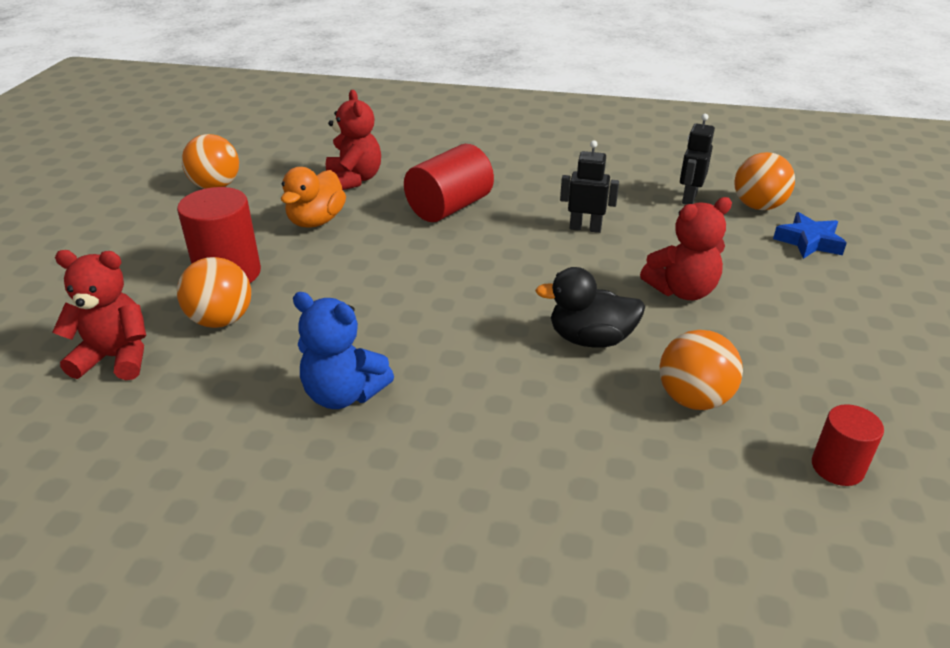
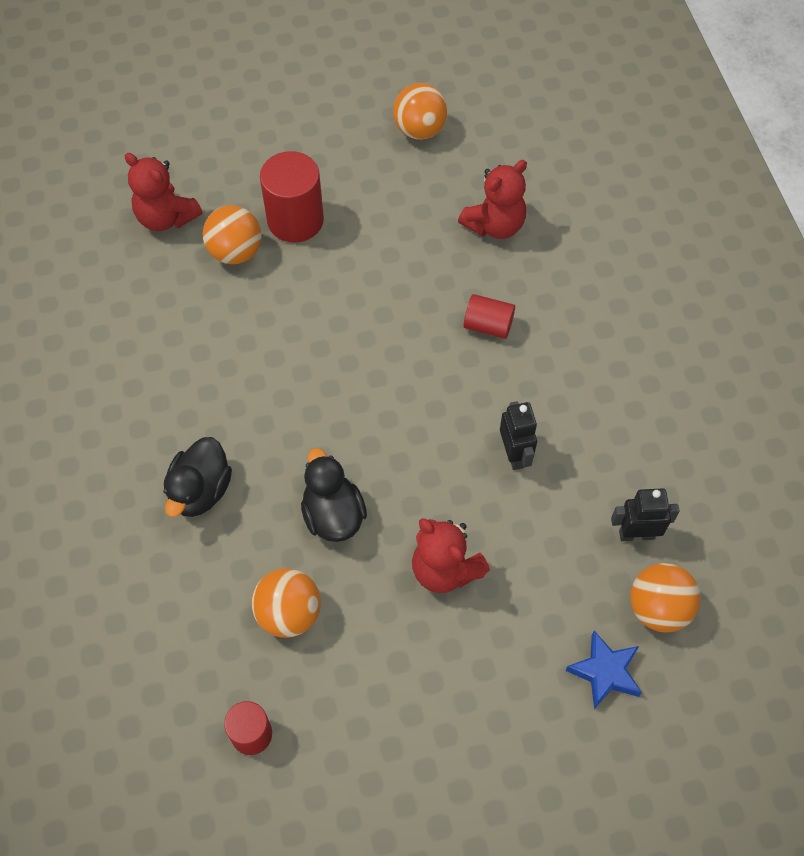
camera: 65 degrees right, 25 degrees up
red teddy bear [52,250,146,380] -> red teddy bear turned 150 degrees clockwise [125,153,202,231]
orange duck [281,167,346,228] -> none
blue teddy bear [293,292,394,409] -> none
red cylinder [404,144,494,222] -> red cylinder [464,294,515,339], size x0.58
none -> black duck [163,437,232,517]

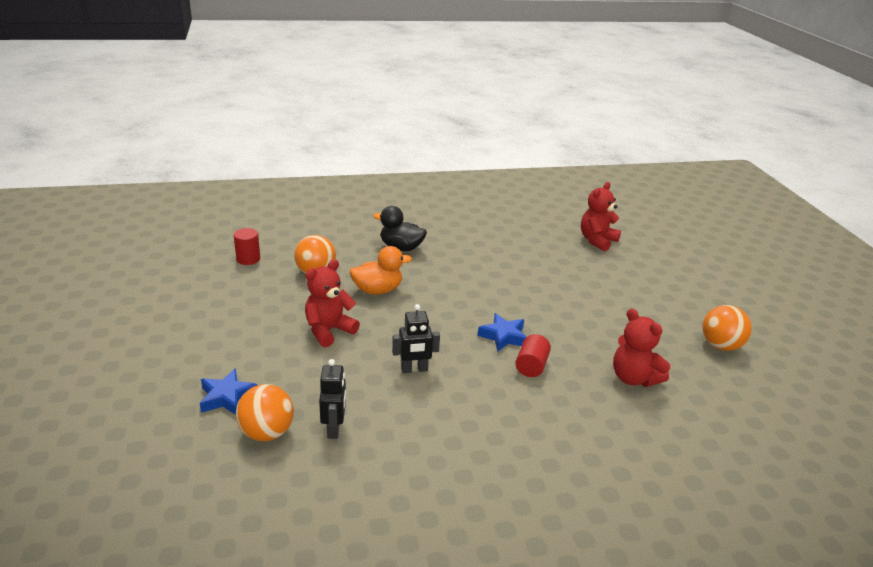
camera: 90 degrees right, 30 degrees down
orange ball [203,205,262,264] -> none
red cylinder [260,151,324,243] -> none
black duck [301,448,367,542] -> orange duck [350,246,412,295]
none -> blue star [478,313,527,351]

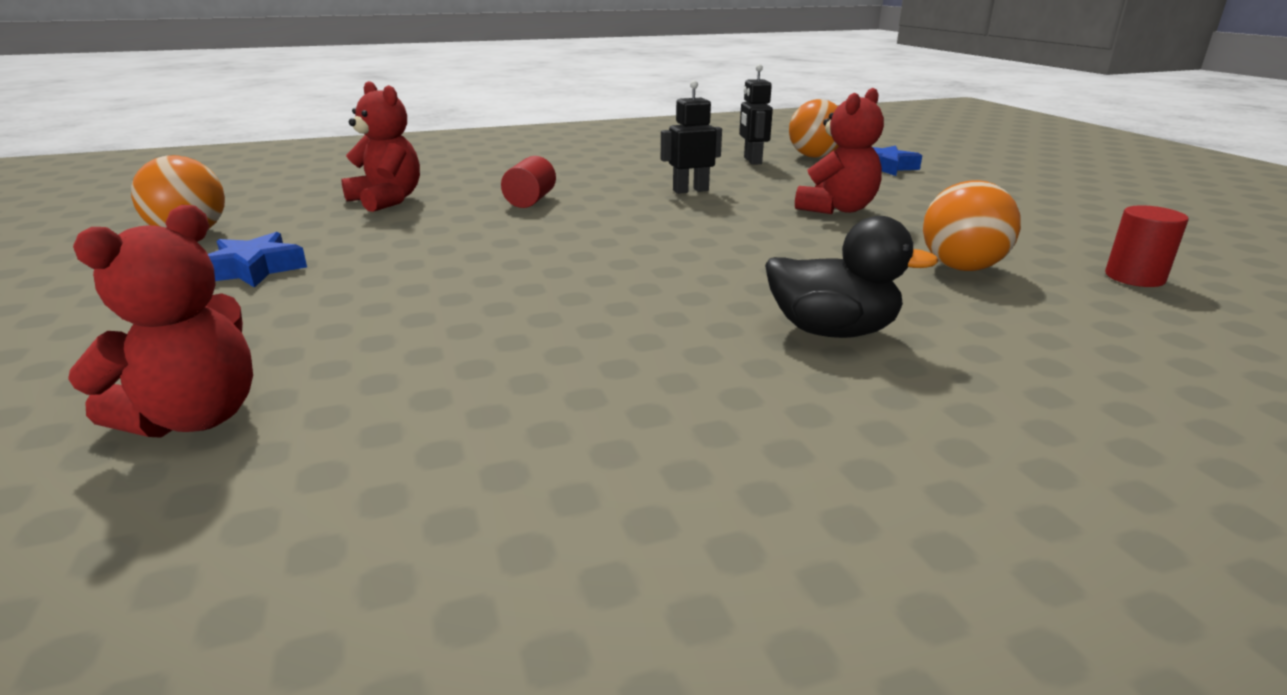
camera: 175 degrees right, 5 degrees down
orange duck [350,246,412,295] -> none
blue star [478,313,527,351] -> blue star moved to [208,232,307,288]

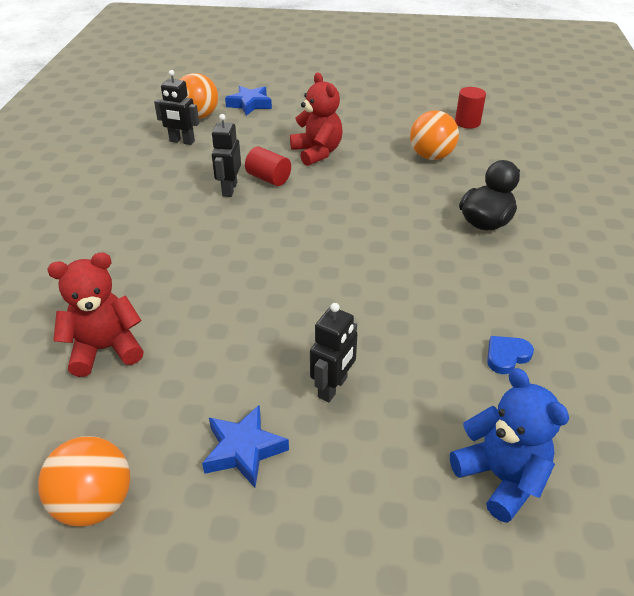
camera: 65 degrees left, 15 degrees up
red teddy bear [68,205,253,438] -> blue teddy bear [450,368,569,523]
red cylinder [501,156,556,208] -> red cylinder moved to [245,147,291,186]
none -> black robot [310,303,358,402]
none -> blue heart [487,336,534,374]

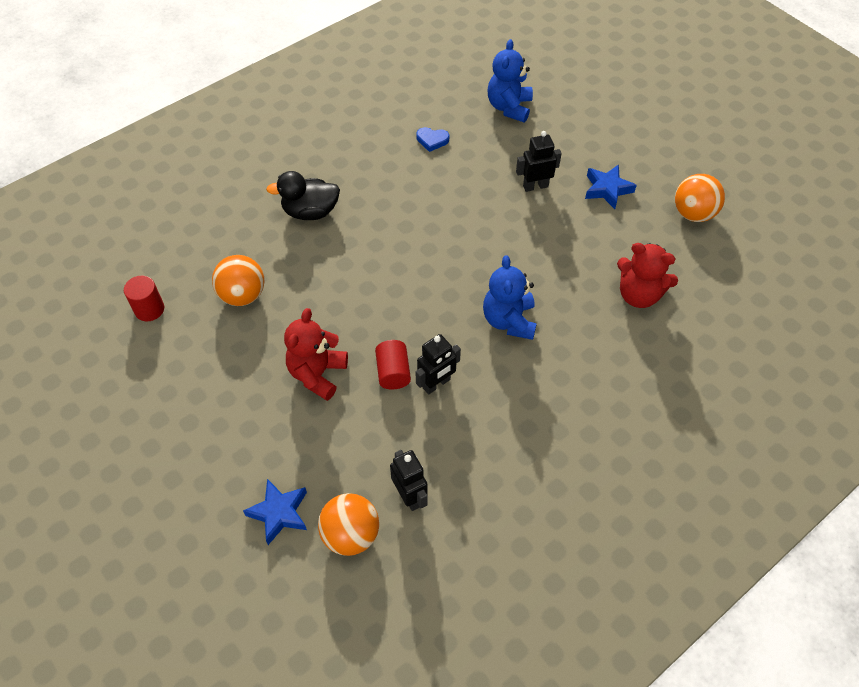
camera: 135 degrees left, 15 degrees up
none -> blue teddy bear [483,255,537,340]

